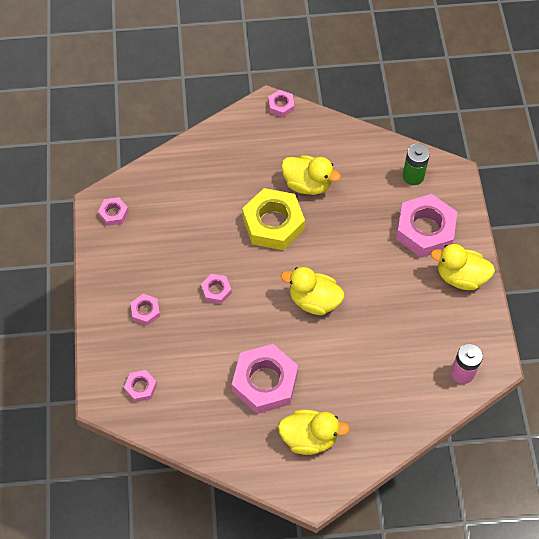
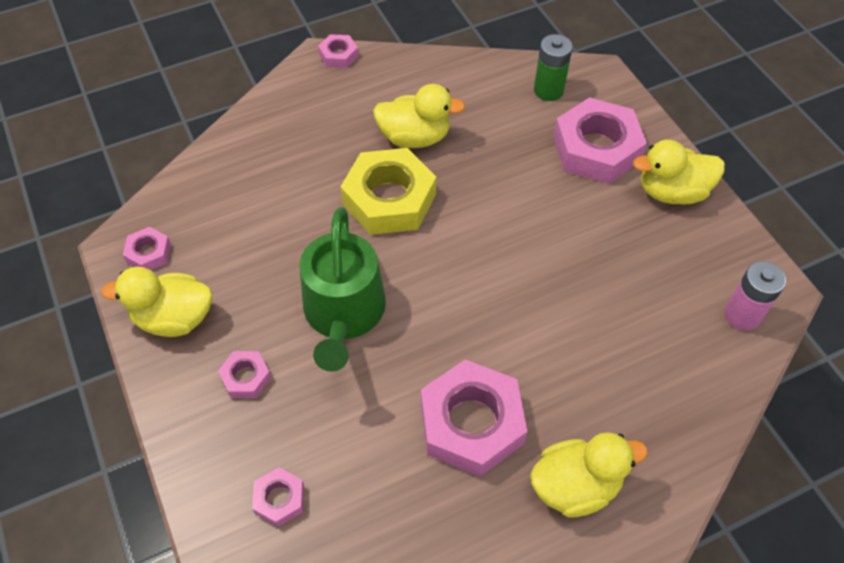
camera: 20 degrees left, 5 degrees down
pink nut [201,274,232,304] -> green watering can [299,207,386,372]
yellow duck [281,267,345,315] -> yellow duck moved to [101,267,212,337]

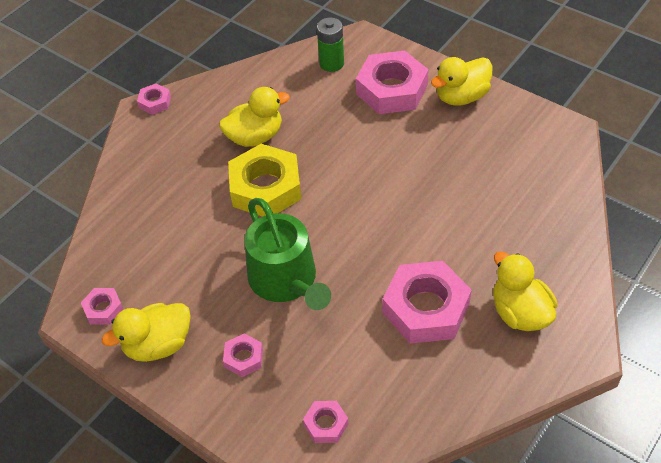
camera: 25 degrees left, 5 degrees down
yellow duck [530,432,648,517] -> yellow duck turned 75 degrees counterclockwise [493,252,557,331]
pink battery [724,261,786,331] -> none

